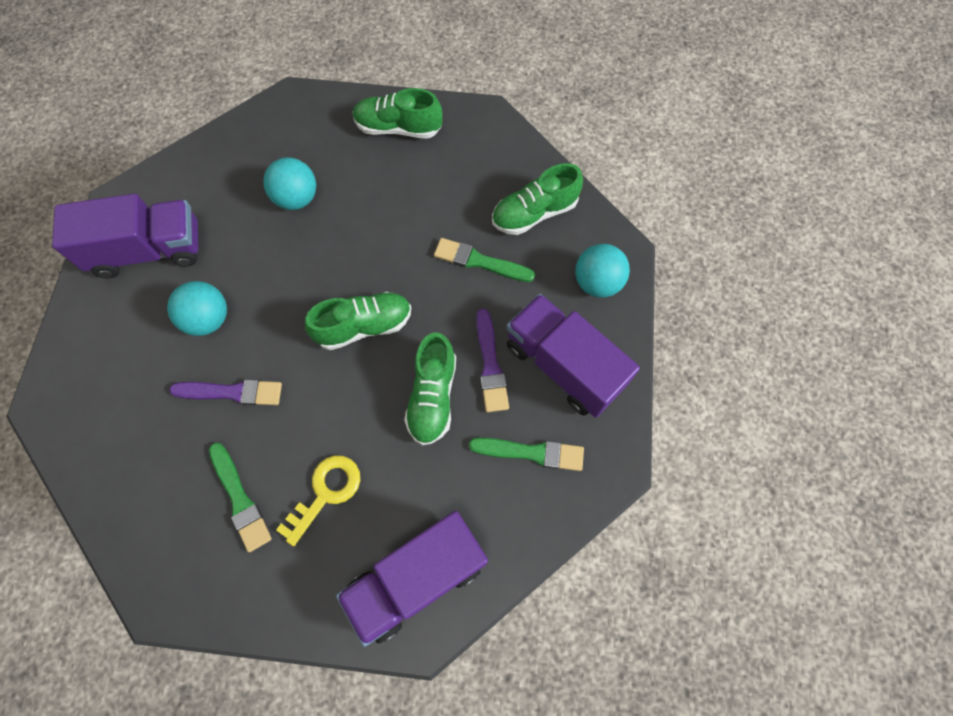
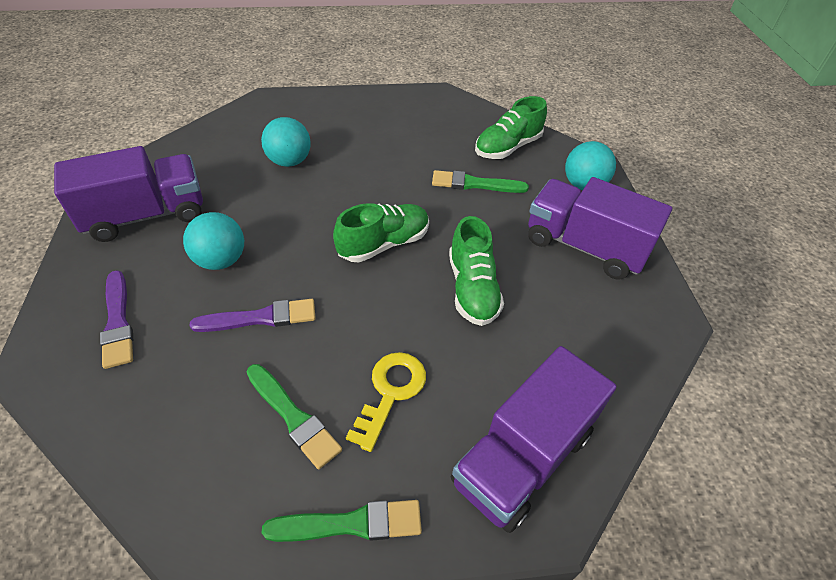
camera: 15 degrees left, 20 degrees down
green shoe [353,88,443,139] -> none
green brush [469,438,584,471] -> green brush moved to [262,500,422,542]
purple brush [476,309,509,412] -> purple brush moved to [100,270,133,369]

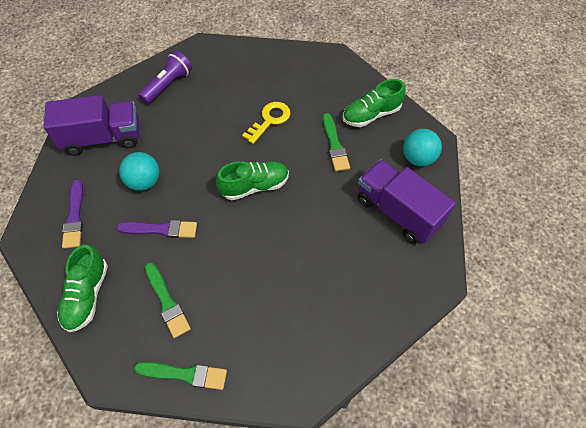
camera: 15 degrees right, 10 degrees up
turquoise ball [261,117,311,167] -> none
yellow key [346,352,426,452] -> yellow key moved to [242,102,291,144]
green brush [432,170,529,193] -> green brush turned 120 degrees counterclockwise [323,113,350,171]
green shoe [449,216,504,326] -> green shoe moved to [57,245,108,332]
purple truck [451,346,617,533] -> none
none -> purple flashlight [139,51,192,104]

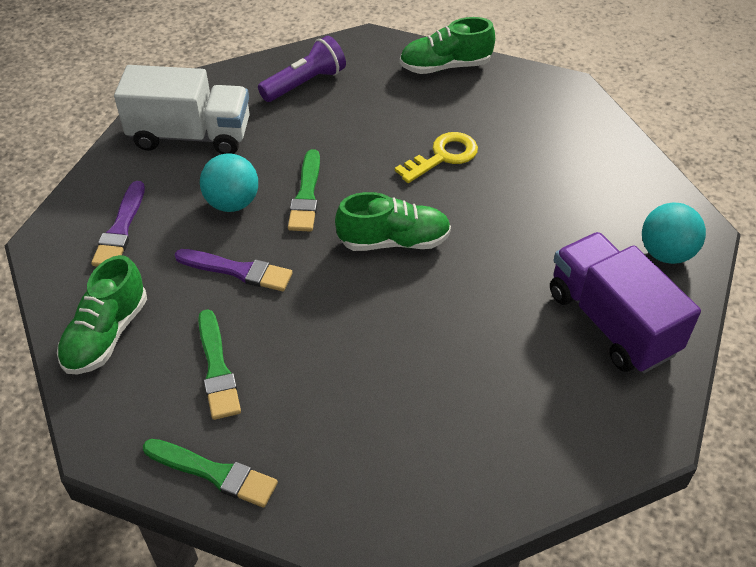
camera: 15 degrees right, 10 degrees down
purple truck [43,95,139,156] -> white truck [114,65,250,154]
green brush [323,113,350,171] -> green brush moved to [288,149,320,232]
green shoe [343,79,405,127] -> green shoe moved to [400,17,495,74]

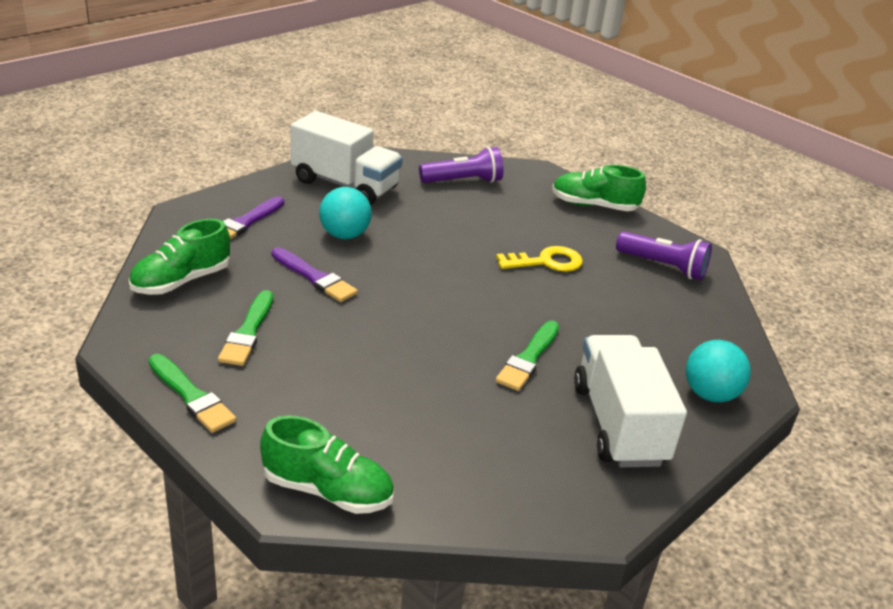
camera: 20 degrees right, 15 degrees down
green brush [288,149,320,232] -> green brush moved to [495,321,559,391]
green shoe [335,192,451,251] -> green shoe moved to [260,415,394,514]
purple truck [550,232,701,373] -> white truck [574,335,687,467]
none -> purple flashlight [616,231,712,280]

